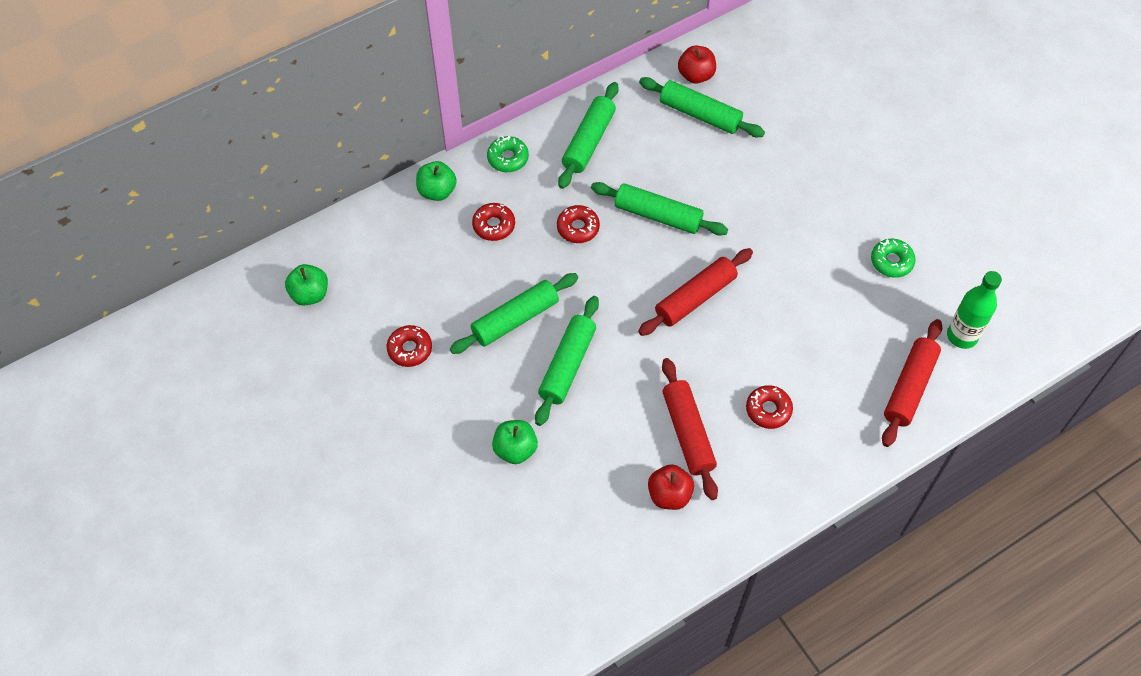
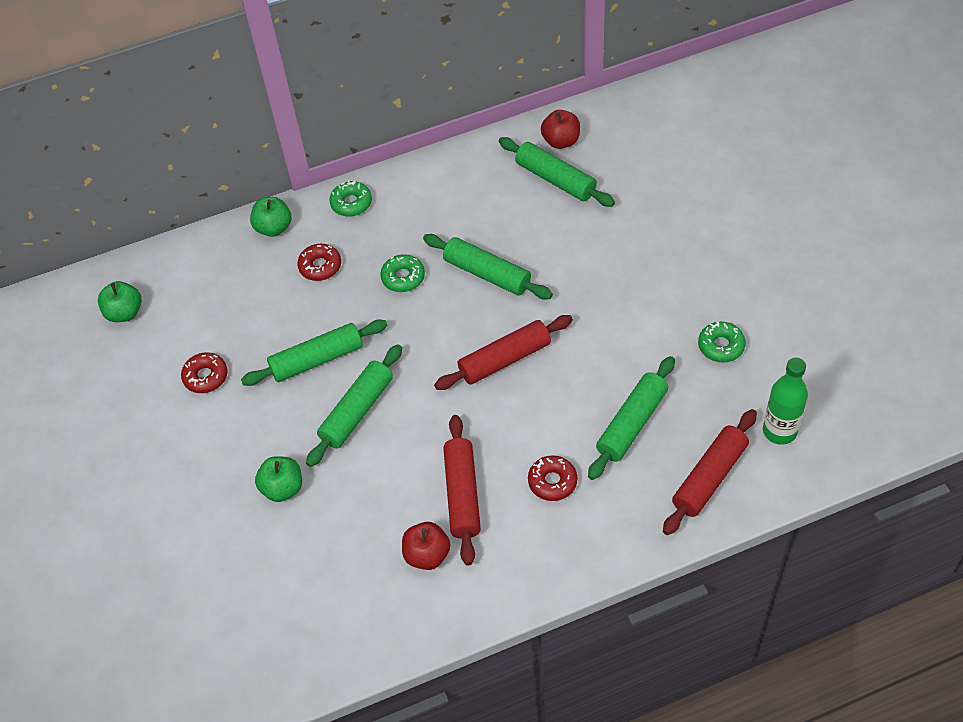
camera: 15 degrees right, 5 degrees down
red donut [557,205,600,243] -> green donut [380,254,425,292]
green rolling pin [558,82,619,189] -> green rolling pin moved to [588,356,675,480]

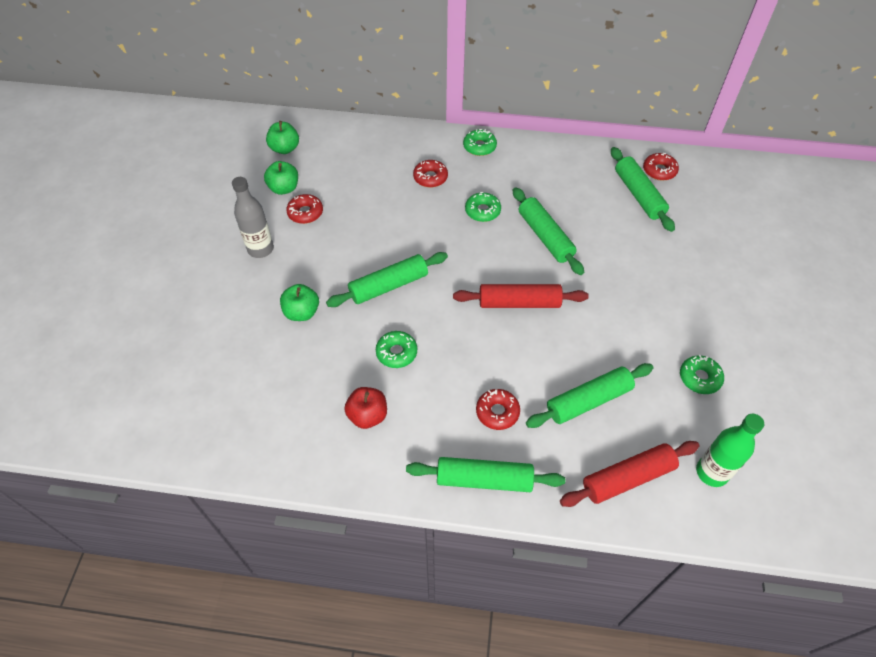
camera: 25 degrees right, 0 degrees up
green rolling pin [241,320,388,386] -> green rolling pin moved to [406,457,565,492]
green apple [250,197,291,237] -> green apple moved to [264,161,298,195]
red rolling pin [443,415,481,566] -> none
red apple [541,110,580,149] -> red donut [643,153,679,180]
none -> grey bottle [232,177,274,258]
none -> green donut [376,331,417,368]

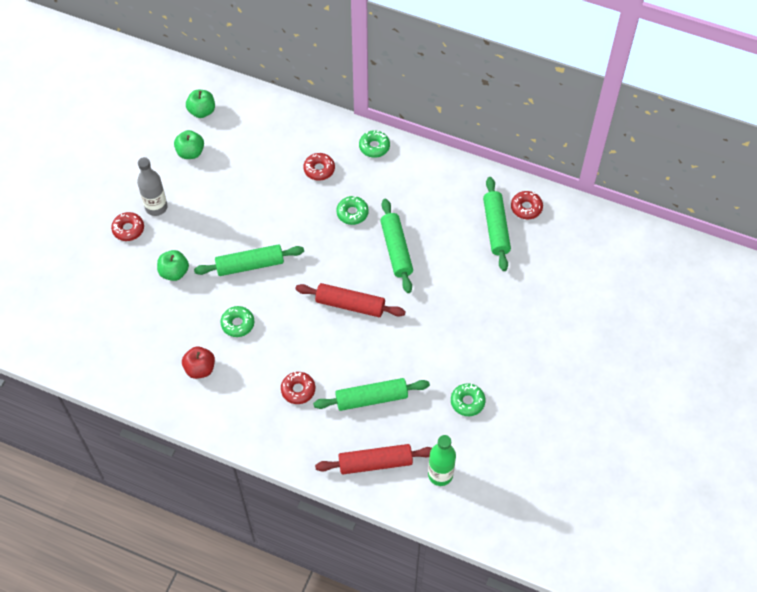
camera: 15 degrees right, 5 degrees up
red donut [286,194,323,224] -> red donut moved to [111,212,144,241]
green rolling pin [406,457,565,492] -> none

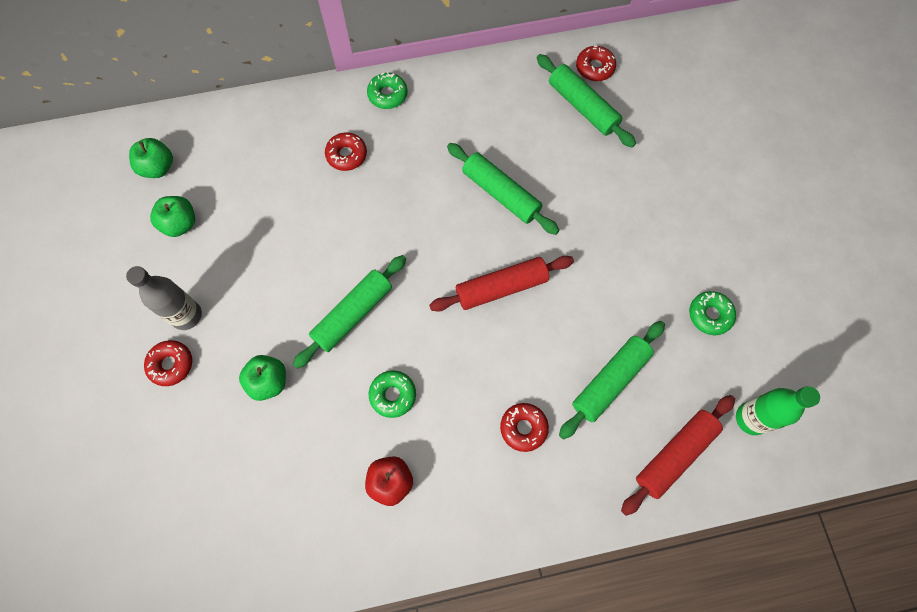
camera: 35 degrees left, 10 degrees up
green donut [336,196,369,225] -> none

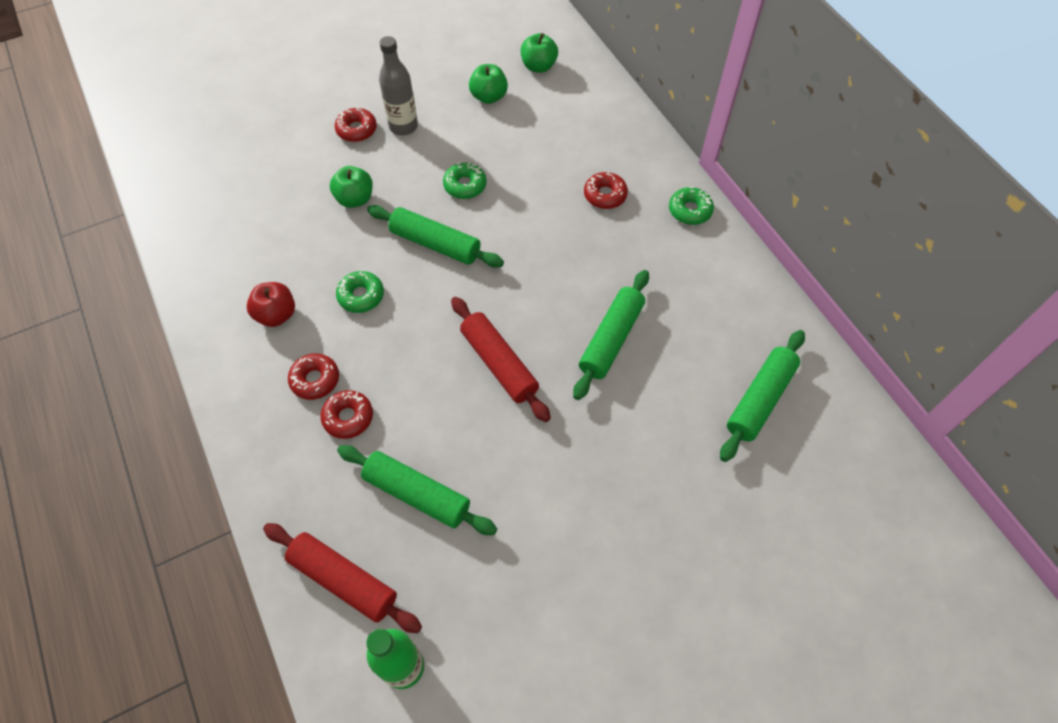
camera: 75 degrees right, 10 degrees down
red donut [576,45,616,81] -> red donut moved to [288,353,339,400]
green donut [689,291,736,335] -> green donut moved to [443,162,486,199]

